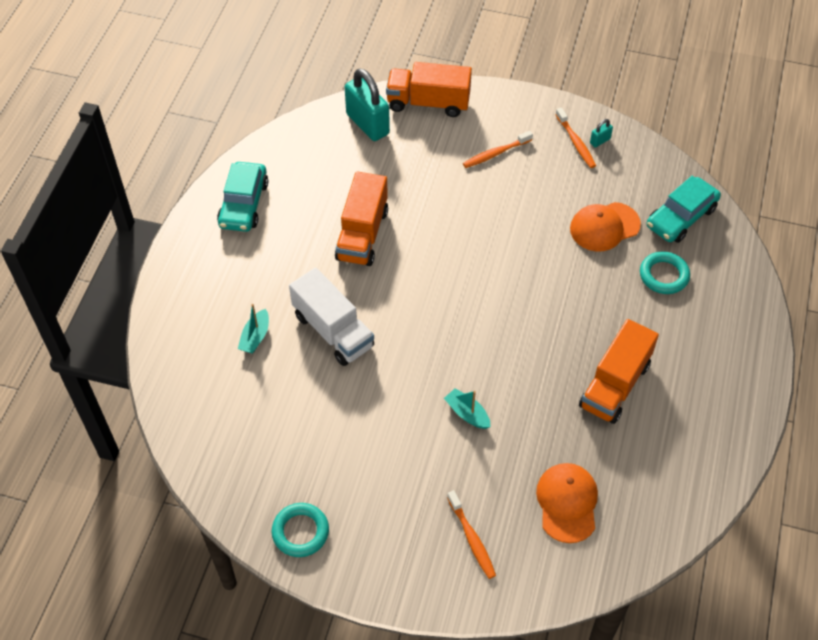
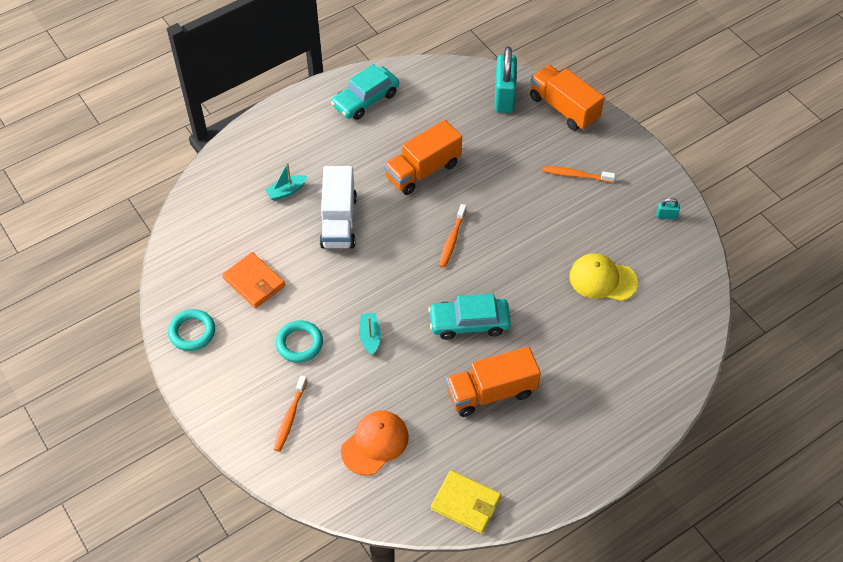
camera: 40 degrees right, 0 degrees up
orange toothbrush [555,107,596,168] -> orange toothbrush moved to [439,204,466,268]
orange cap [570,202,641,251] -> yellow cap [569,253,638,301]
turquoise ring [640,252,690,294] -> turquoise ring moved to [276,320,323,363]
turquoise car [647,176,721,243] -> turquoise car moved to [428,293,511,340]
none -> orange wallet [222,252,285,308]
none -> yellow wallet [431,470,501,534]

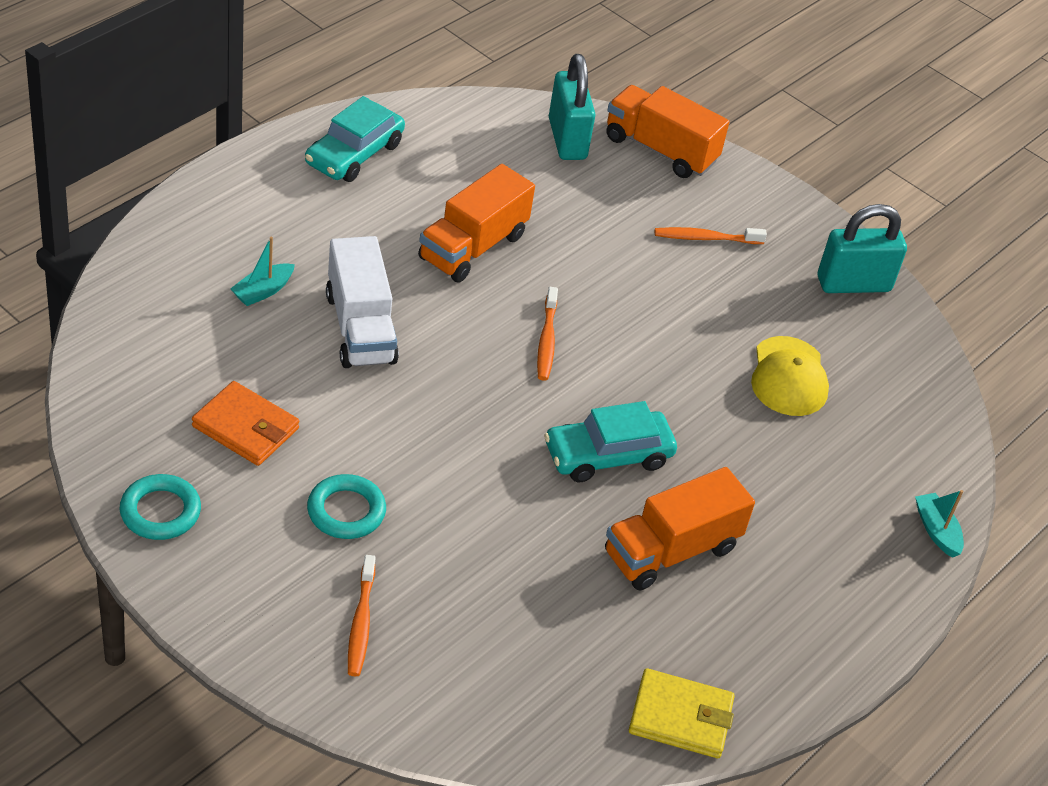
camera: 20 degrees left, 10 degrees down
orange cap [341,410,409,476] -> none
turquoise boat [359,313,381,355] -> turquoise boat moved to [915,490,964,558]
yellow cap [569,253,638,301] -> yellow cap turned 90 degrees counterclockwise [751,336,829,416]
turquoise padlock [656,198,680,220] -> turquoise padlock [818,204,907,293], size x2.36

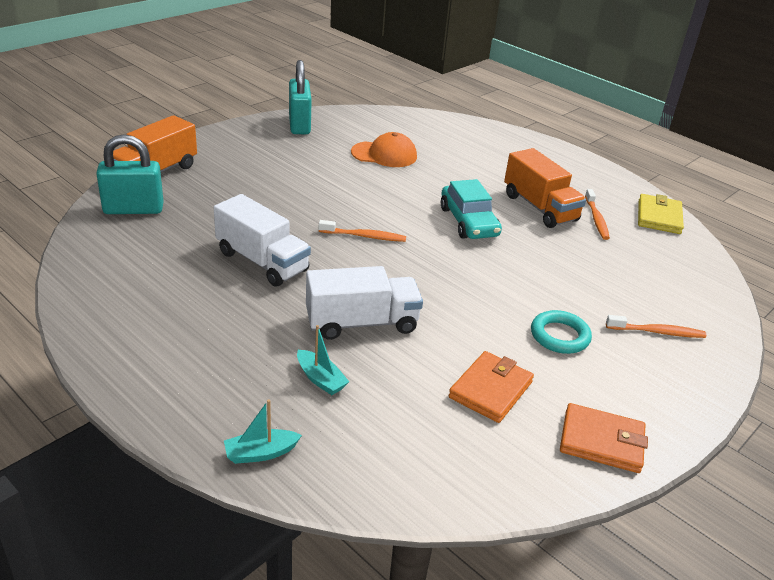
camera: 85 degrees left, 10 degrees down
turquoise ring [120,474,201,540] -> orange wallet [560,403,648,473]
turquoise car [305,96,405,182] -> none
orange truck [418,164,535,282] -> white truck [214,194,311,287]
orange toothbrush [655,227,767,244] -> orange toothbrush moved to [585,189,610,240]
yellow cap [751,336,829,416] -> orange cap [351,132,417,167]
turquoise boat [915,490,964,558] -> turquoise boat moved to [224,399,302,464]

